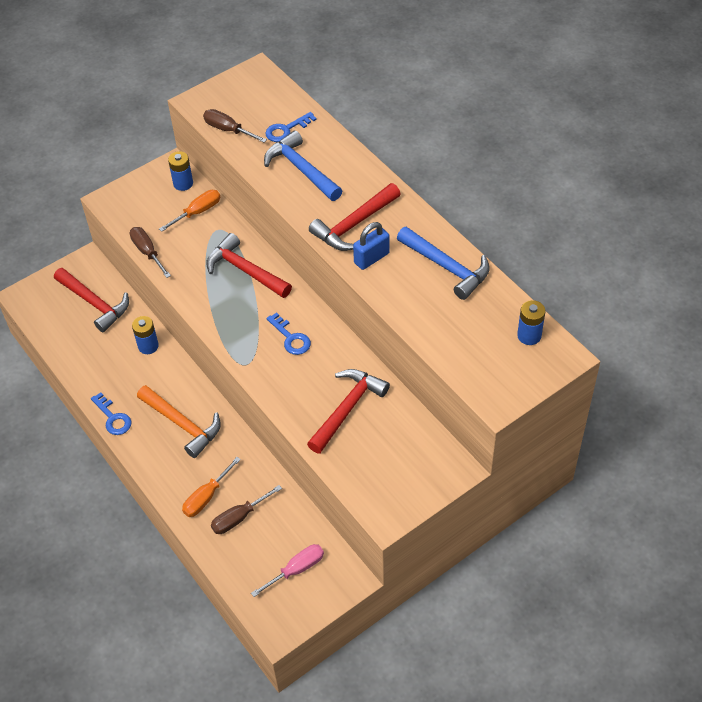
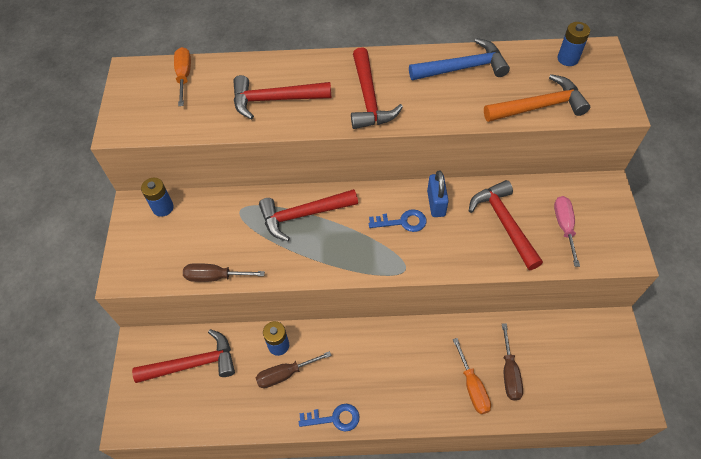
camera: 55 degrees left, 5 degrees up
orange hammer [137,385,221,458] -> orange hammer moved to [484,74,590,122]
orange screwdriver [159,190,220,232] -> orange screwdriver moved to [174,47,191,106]
brown screwdriver [203,109,267,143] -> brown screwdriver moved to [256,351,332,388]
pink screwdriver [251,544,324,597] -> pink screwdriver moved to [554,196,580,267]
blue hammer [264,130,342,201] -> red hammer [233,75,331,119]
blue key [265,112,317,142] -> none
blue padlock [353,222,390,270] -> blue padlock moved to [427,170,449,217]

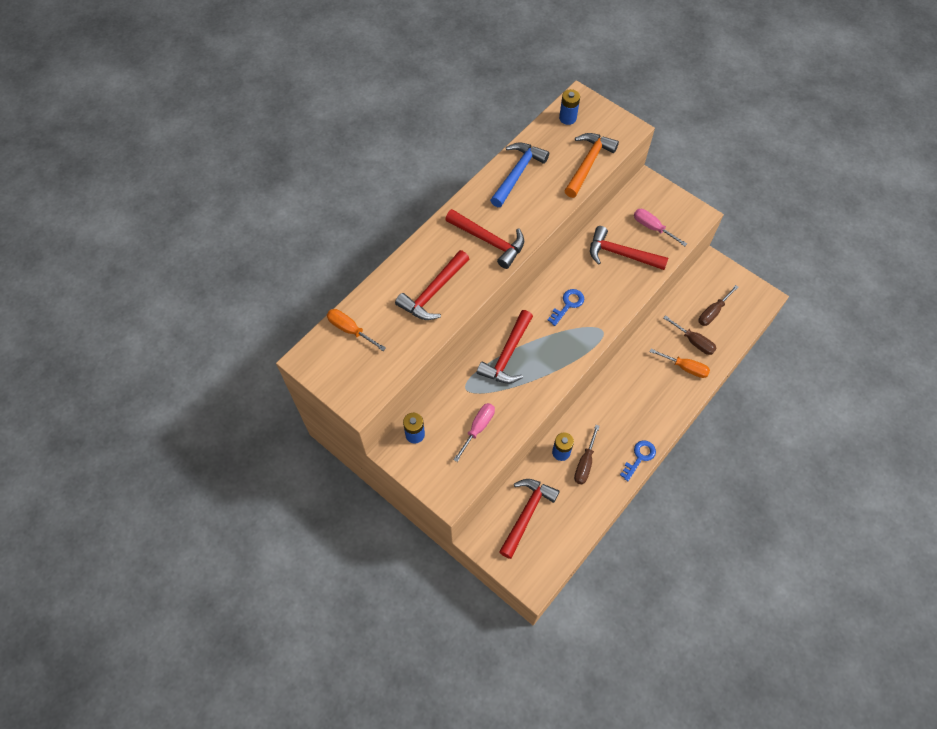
camera: 50 degrees left, 5 degrees up
brown screwdriver [183,263,265,282] -> brown screwdriver moved to [699,285,739,326]
blue padlock [427,170,449,217] -> none
none -> pink screwdriver [454,403,495,462]

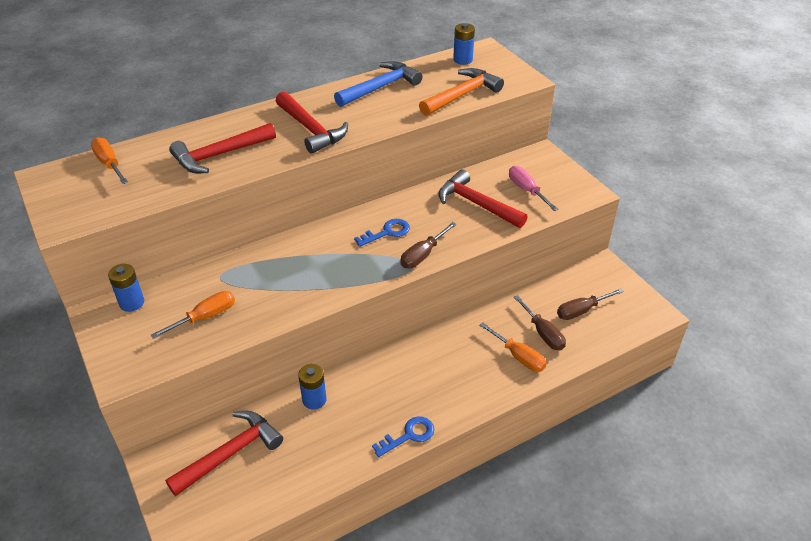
camera: 20 degrees right, 20 degrees down
pink screwdriver [454,403,495,462] -> orange screwdriver [151,291,235,339]
red hammer [477,310,533,383] -> none
brown screwdriver [574,425,600,484] -> brown screwdriver moved to [400,222,457,268]

